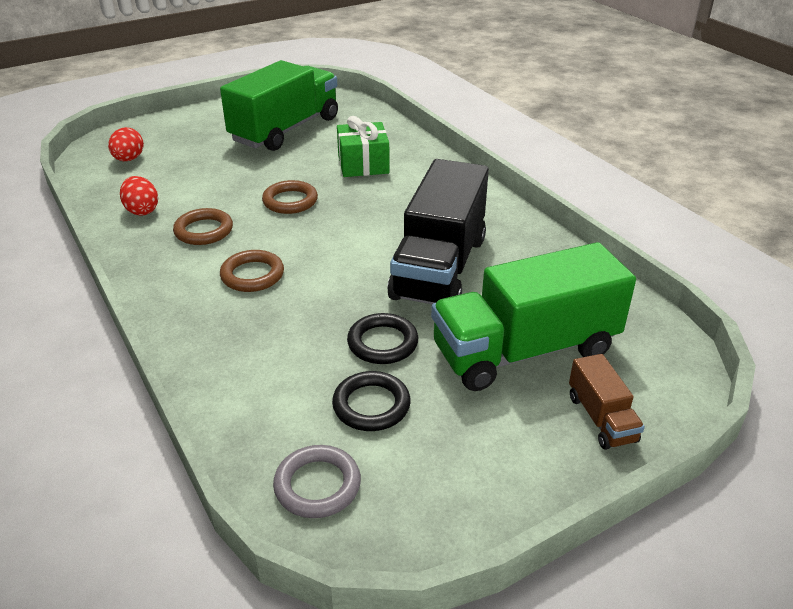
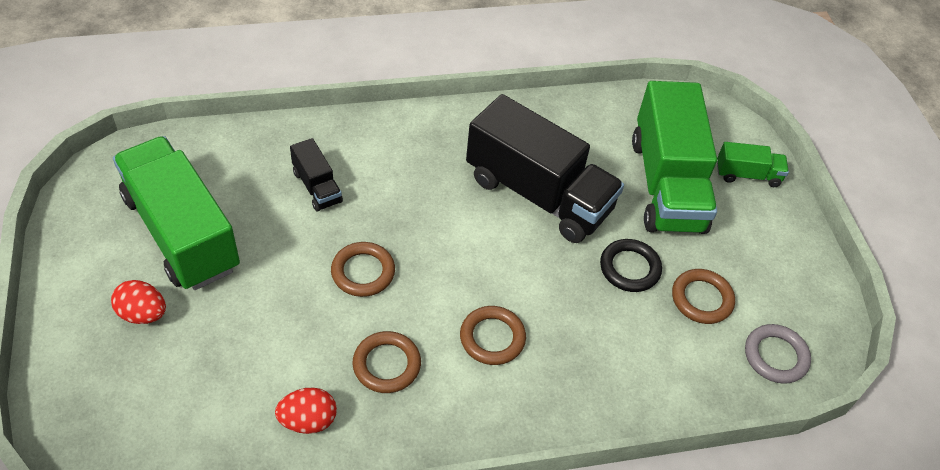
camera: 75 degrees left, 15 degrees up
red egg [108,127,144,161] -> red egg moved to [111,280,166,324]
black ring [332,371,410,431] -> brown ring [672,269,735,324]
green gift [337,116,390,177] -> black truck [290,138,343,212]
brown truck [569,354,645,450] -> green truck [717,142,789,187]

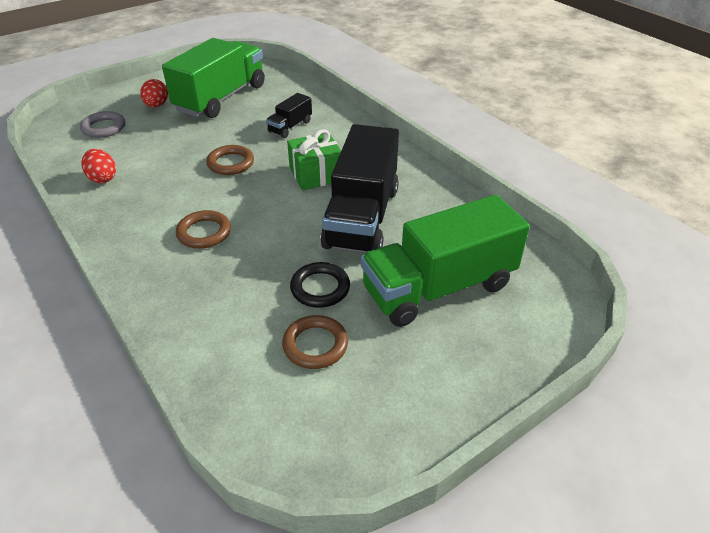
camera: 70 degrees right, 10 degrees down
brown ring [352,331,421,393] -> none
green truck [717,142,789,187] -> none
grey ring [745,324,811,384] -> grey ring moved to [80,111,125,138]
none -> green gift [287,129,341,190]

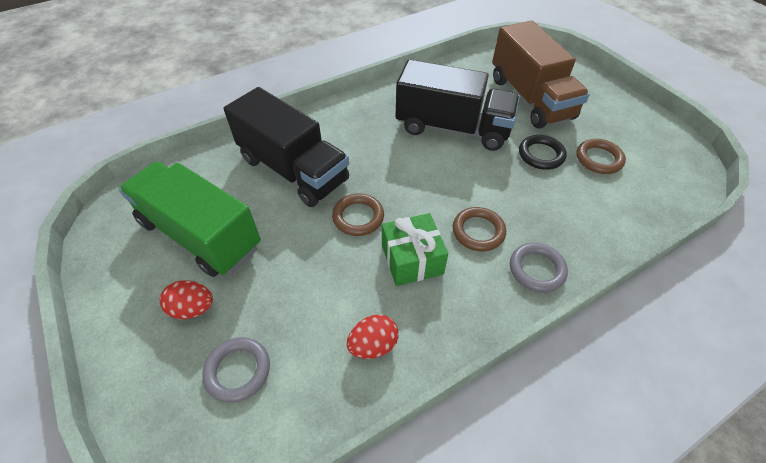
camera: 85 degrees left, 10 degrees up
black truck [266,93,312,138] -> black truck [224,87,349,207], size x2.20
green gift [287,129,341,190] -> green gift moved to [382,213,448,286]
green truck [361,195,530,327] -> brown truck [492,21,590,129]
none -> grey ring [510,243,568,293]

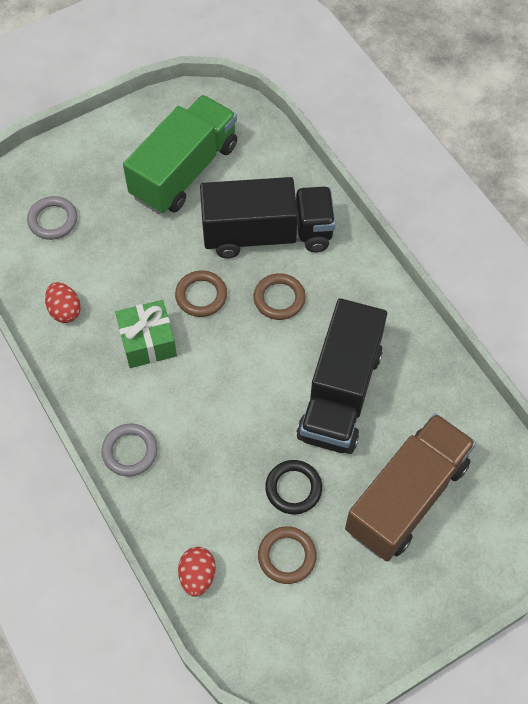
camera: 90 degrees right, 10 degrees up
red egg [160,280,213,319] -> red egg moved to [178,547,216,597]
black truck [224,87,349,207] -> black truck turned 135 degrees counterclockwise [200,177,336,258]
brown ring [453,207,506,251] -> brown ring moved to [253,273,306,320]
brown truck [492,21,590,129] -> brown truck turned 150 degrees clockwise [345,413,476,561]

